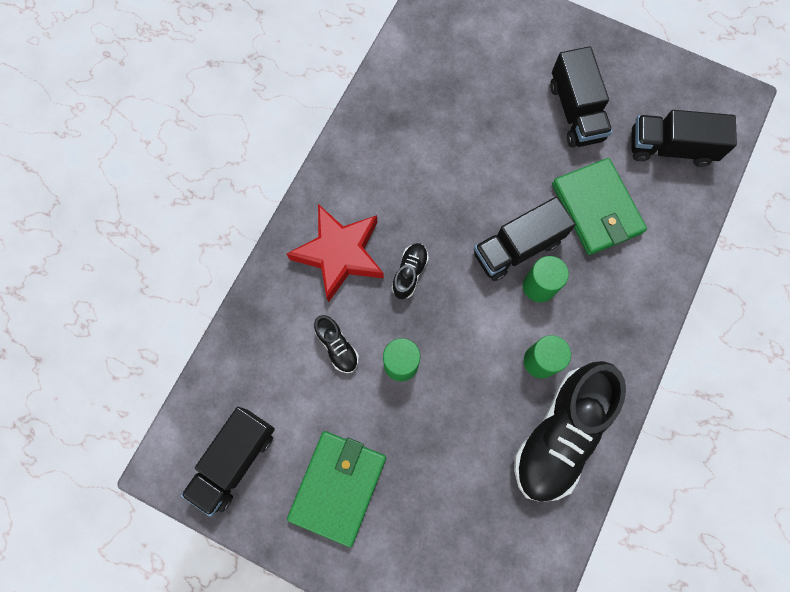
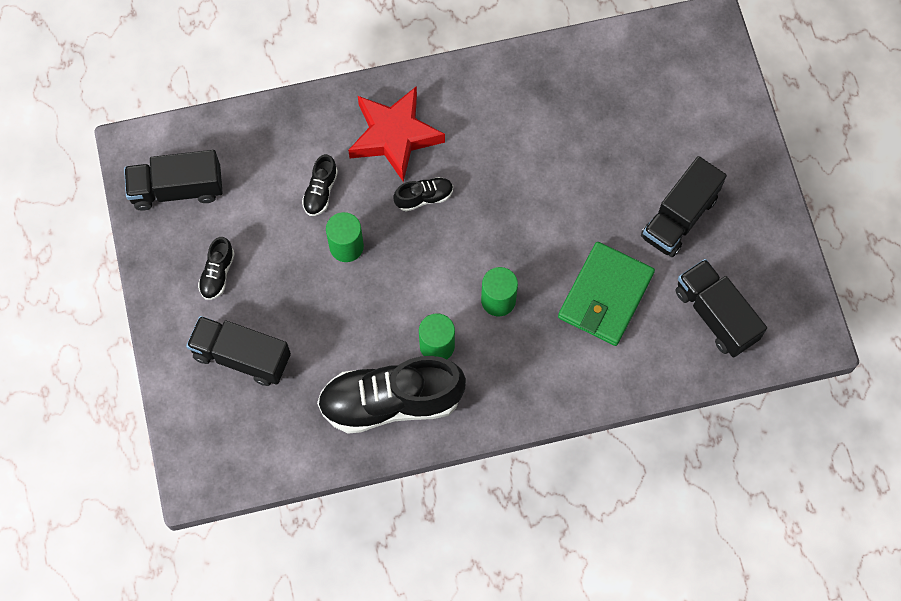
camera: 50 degrees right, 5 degrees down
green wallet [287,431,386,547] -> black shoe [198,237,235,300]
black truck [474,197,576,281] -> black truck moved to [186,316,291,386]

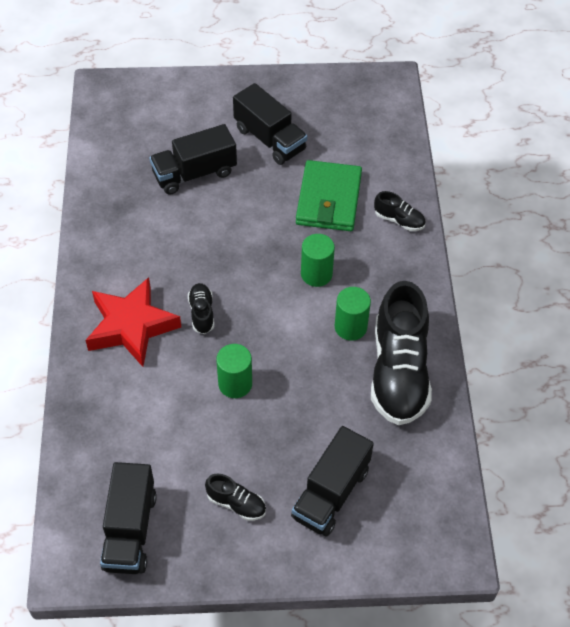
camera: 80 degrees left, 15 degrees down
black shoe [302,154,338,216] -> black shoe moved to [374,191,426,231]
green wallet [558,242,655,346] -> green wallet turned 60 degrees clockwise [296,160,362,231]
black truck [675,259,767,358] -> black truck moved to [149,124,237,195]

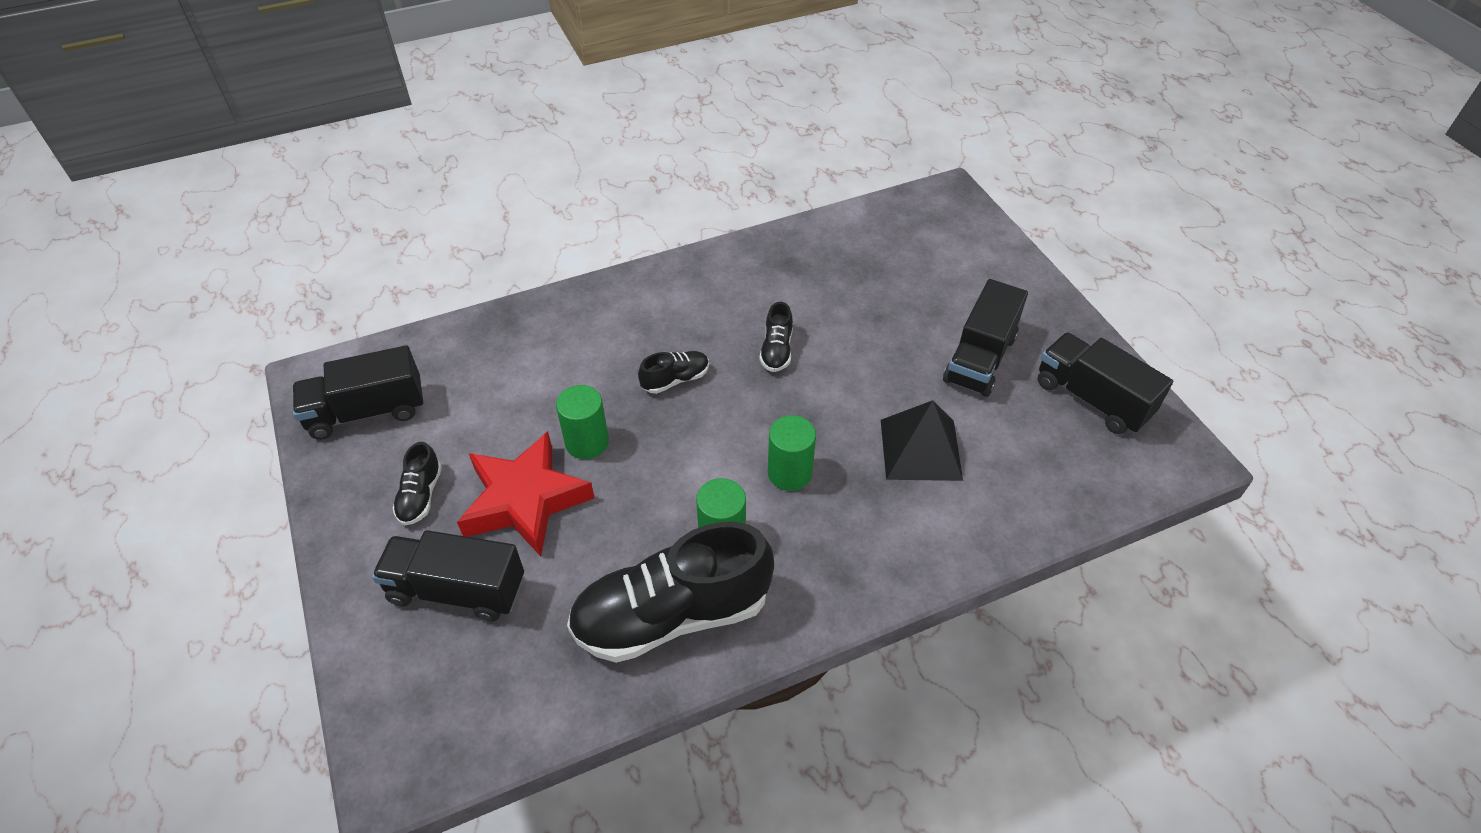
camera: 70 degrees right, 5 degrees down
red star [86,277,181,367] -> red star moved to [457,432,595,557]
black truck [149,124,237,195] -> black truck moved to [1038,332,1173,434]
green wallet [296,160,362,231] -> black pyramid [881,400,963,481]
black shoe [374,191,426,231] -> black shoe moved to [759,302,793,372]

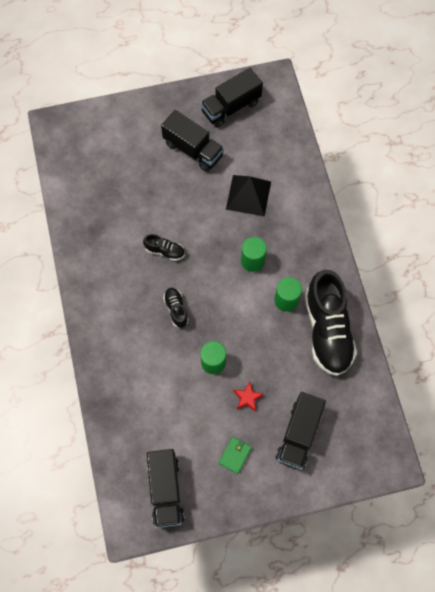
camera: 80 degrees left, 20 degrees up
black shoe [392,442,442,526] -> green wallet [219,437,252,474]
red star [457,432,595,557] -> red star [233,382,264,412], size x0.42

